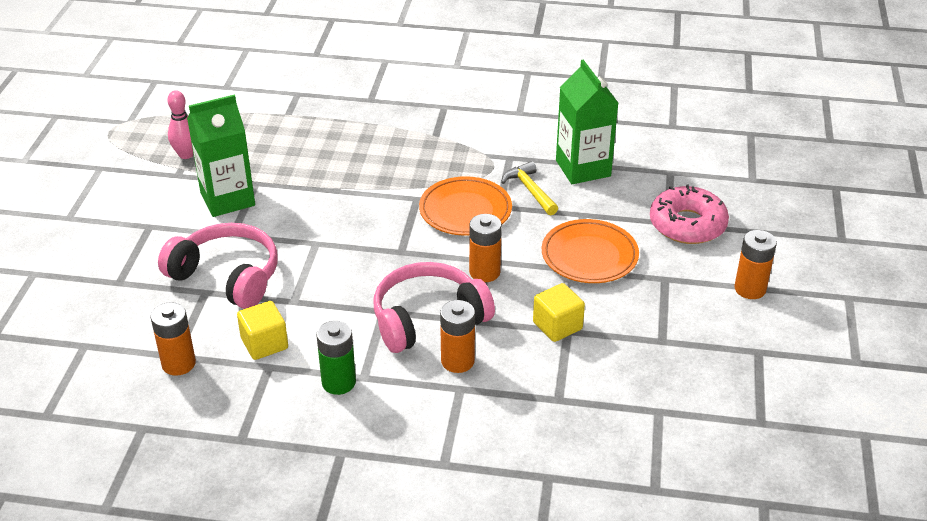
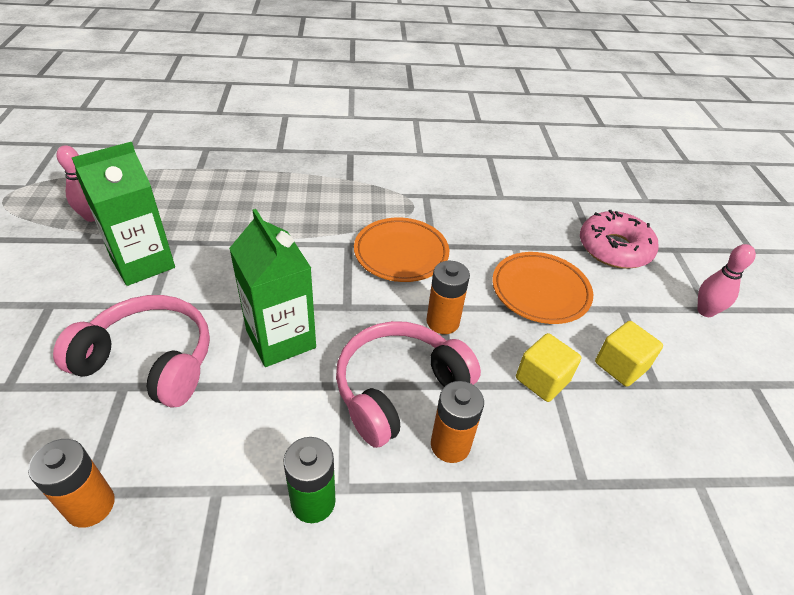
camera: 15 degrees left, 5 degrees up
yellow cube [237,301,288,360] -> yellow cube moved to [595,321,663,387]
yellow hammer [501,161,558,215] -> none
green carton [556,59,618,184] -> green carton moved to [229,209,316,367]
orange battery [734,230,777,299] -> pink bowling pin [697,244,756,317]

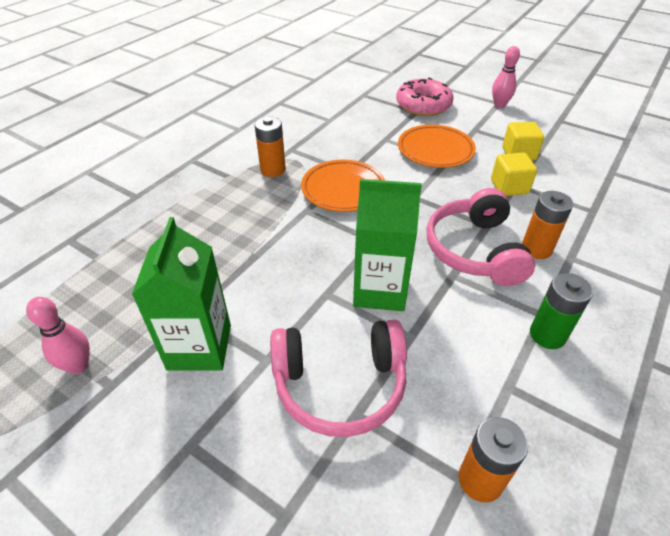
camera: 50 degrees left, 0 degrees up
pink headphones [53,295,210,408] -> pink headphones turned 150 degrees counterclockwise [270,320,407,437]
orange battery [426,261,470,334] -> orange battery moved to [254,117,286,177]

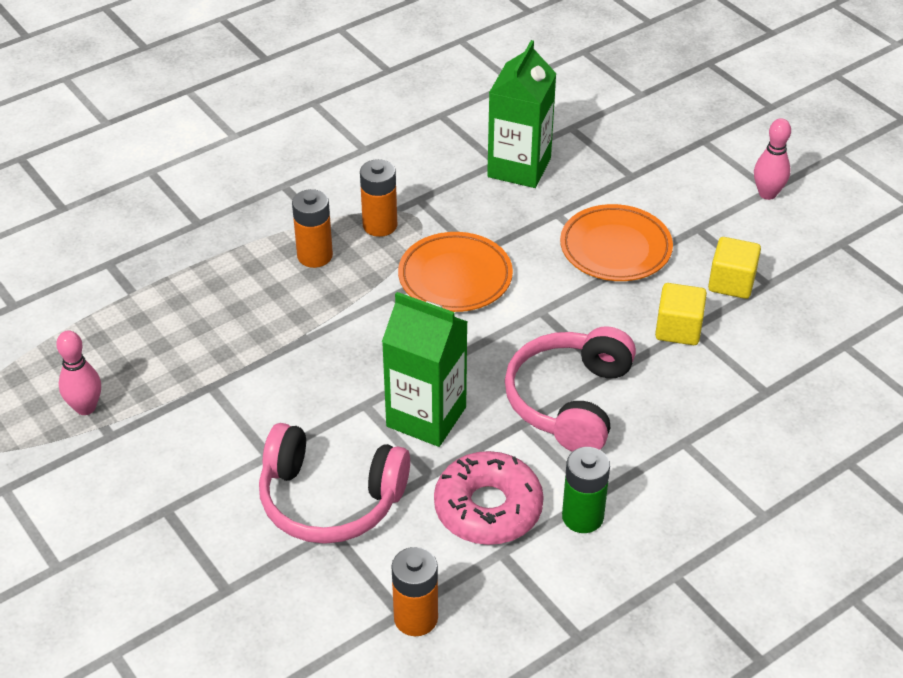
camera: 20 degrees right, 0 degrees up
green carton [132,217,231,371] -> green carton moved to [487,40,557,188]
pink donut [396,77,454,116] -> pink donut moved to [434,451,544,545]
orange battery [522,191,573,259] -> orange battery moved to [292,189,333,268]

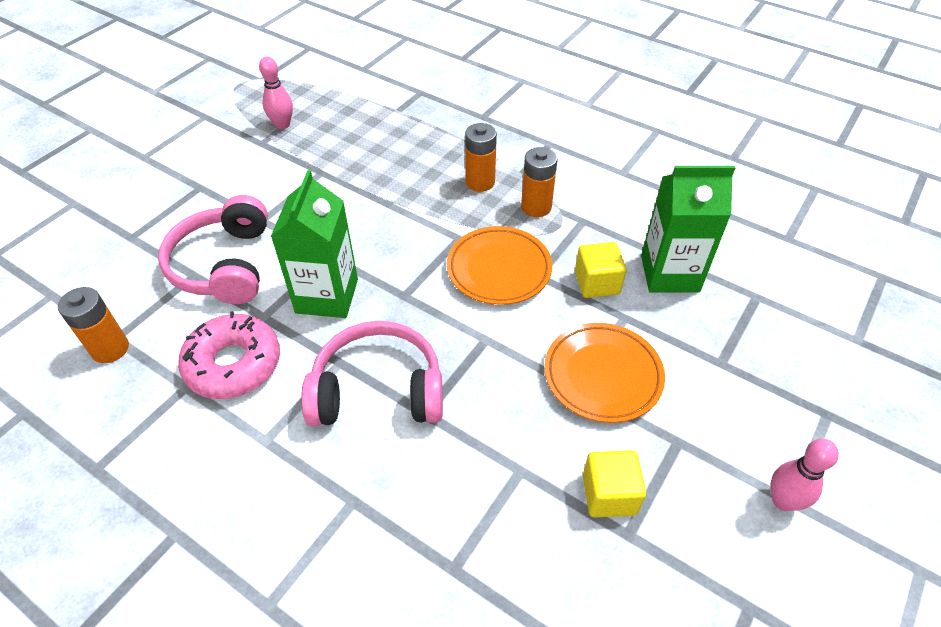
camera: 70 degrees right, 5 degrees up
green battery [562,447,610,533] -> none
yellow cube [655,283,707,345] -> yellow cube moved to [575,242,627,298]

